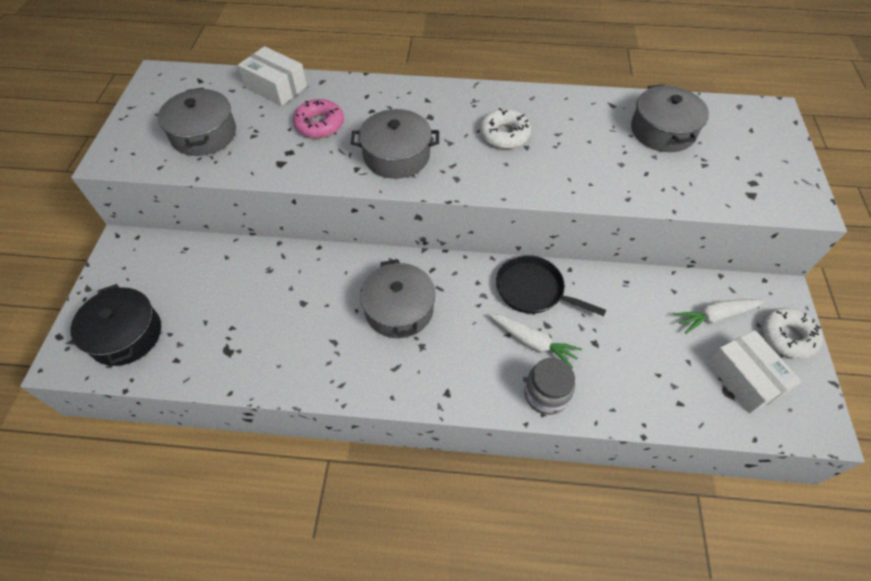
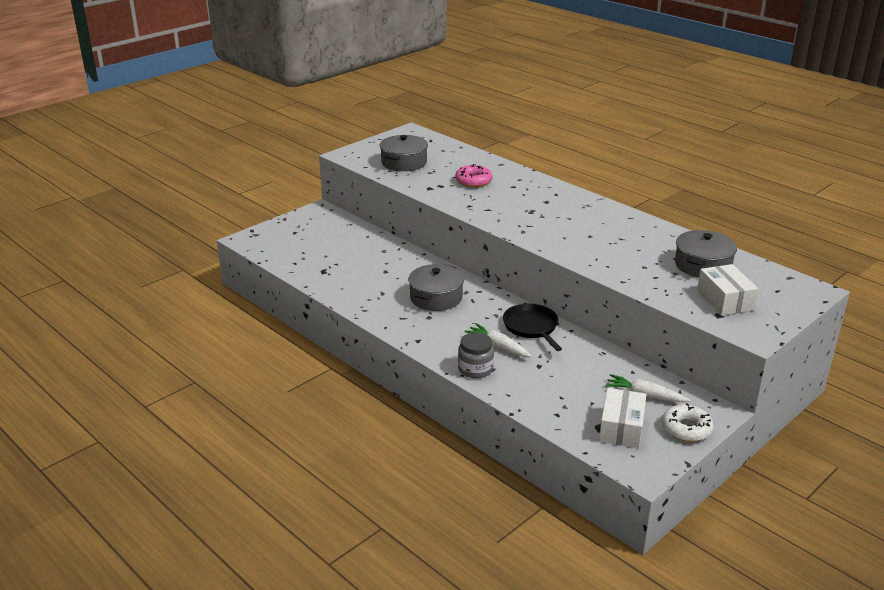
camera: 40 degrees right, 25 degrees down
black pot [71,284,161,366] -> none
white box [238,46,307,106] -> white box moved to [697,264,758,316]
grey pot [351,109,439,179] -> none
white donut [480,108,531,149] -> none
white carrot [489,313,582,368] -> white carrot turned 150 degrees clockwise [465,323,532,357]

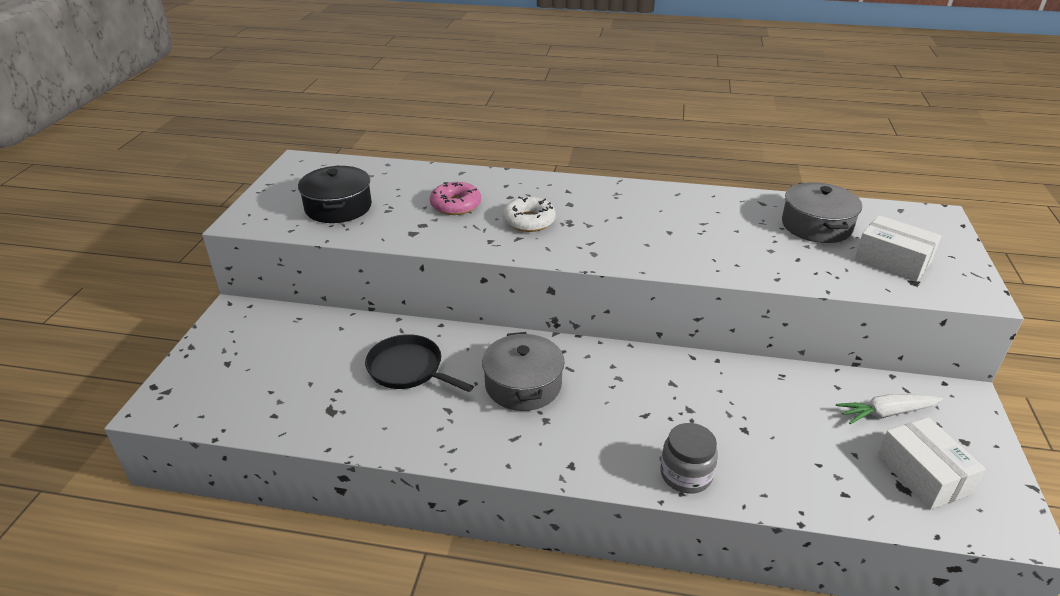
camera: 35 degrees left, 5 degrees up
grey pot [380,135,428,171] -> black pot [298,166,372,223]
white carrot [465,323,532,357] -> none
black pan [503,303,562,351] -> black pan moved to [365,334,474,392]
white donut [662,403,713,442] -> white donut moved to [502,196,556,232]

